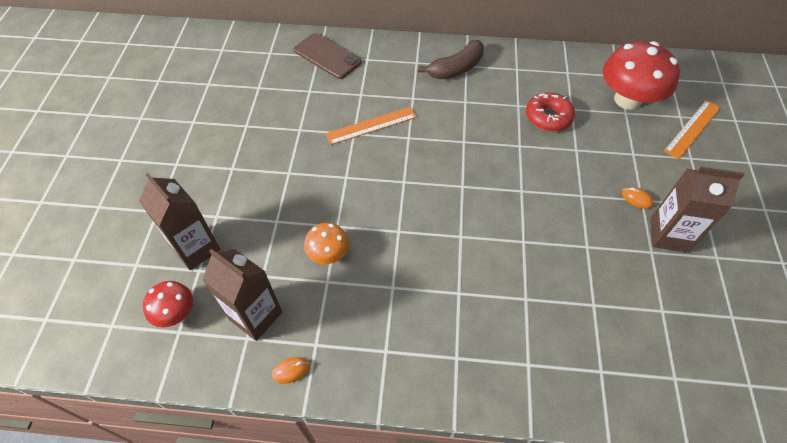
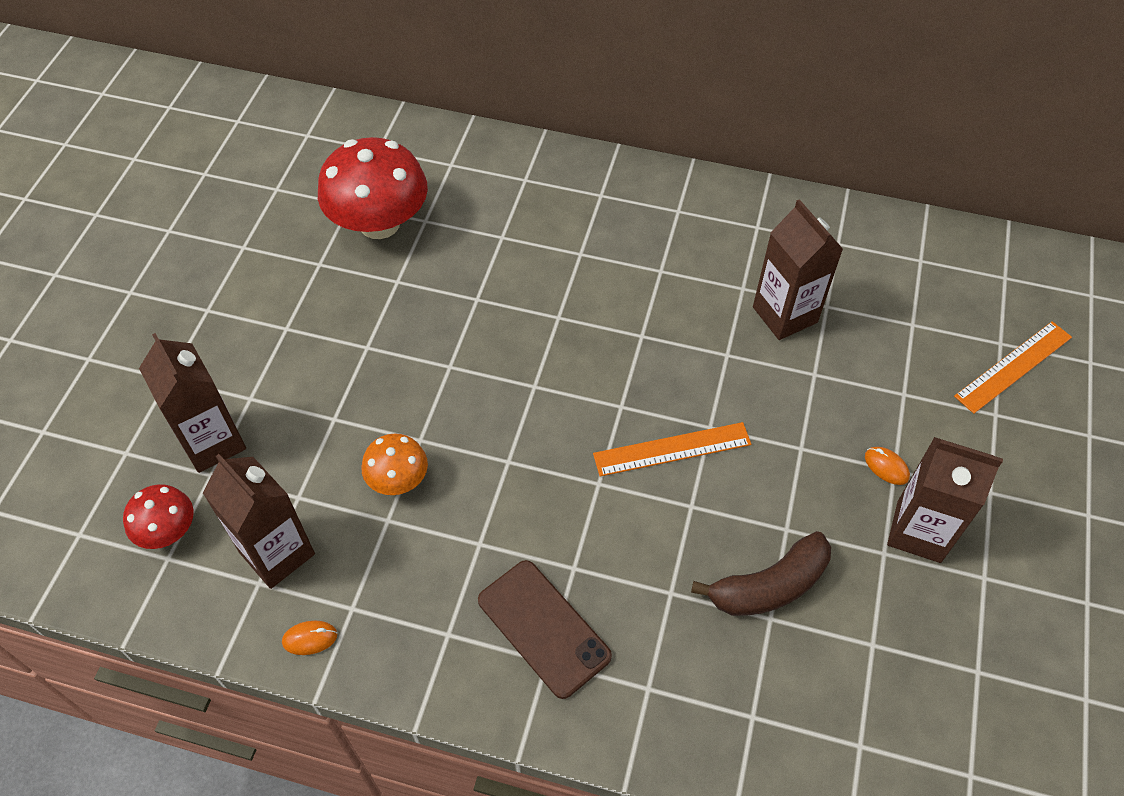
camera: 10 degrees right, 0 degrees up
brown phone [294,33,362,79] -> brown phone moved to [478,560,612,699]
orange ruler [325,107,417,145] -> orange ruler moved to [593,422,751,477]
brown banana [418,40,484,79] -> brown banana moved to [691,531,831,616]
red donut [526,92,575,132] -> brown carton [753,199,843,340]
red mushroom [603,41,680,110] -> red mushroom moved to [318,137,428,239]

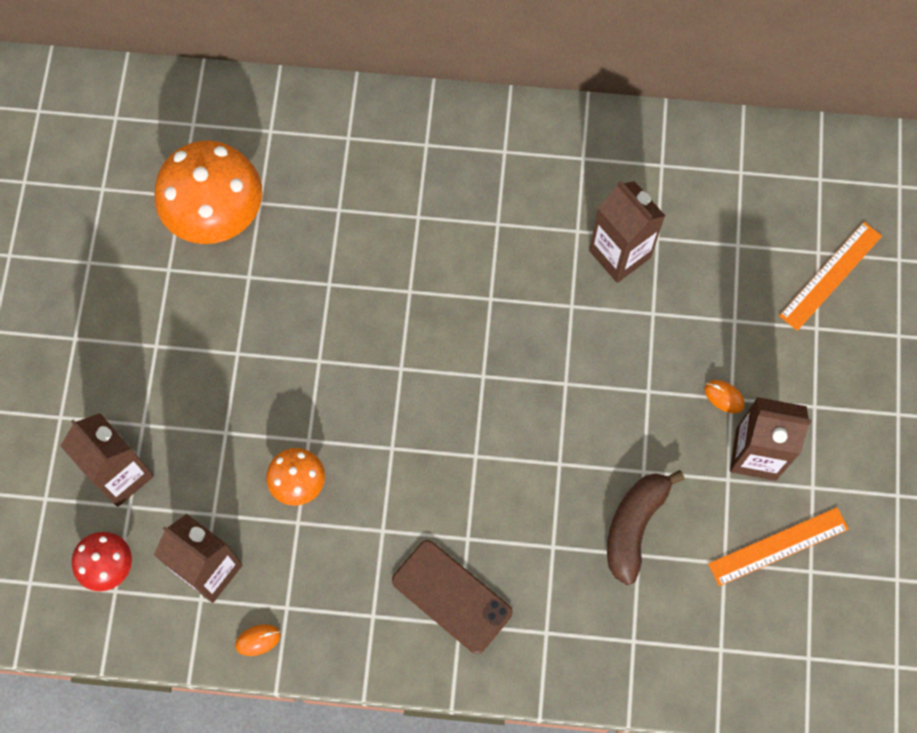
camera: 10 degrees left, 15 degrees up
red mushroom [318,137,428,239] -> orange mushroom [155,140,262,244]
orange ruler [593,422,751,477] -> orange ruler moved to [708,507,849,586]
brown banana [691,531,831,616] -> brown banana turned 150 degrees clockwise [607,470,685,585]

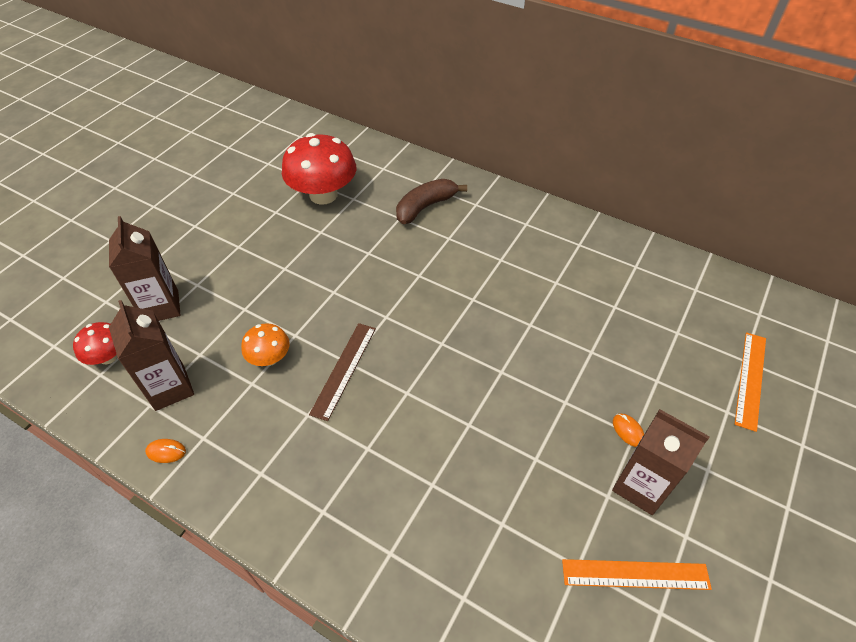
camera: 25 degrees right, 20 degrees down
orange mushroom [155,140,262,244] -> red mushroom [282,133,356,205]
brown phone [392,540,512,654] -> none
brown carton [589,180,665,283] -> none
brown banana [607,470,685,585] -> brown banana moved to [396,179,467,224]
orange ruler [779,222,882,331] -> orange ruler turned 45 degrees counterclockwise [734,332,766,432]
none -> brown ruler [309,323,376,421]

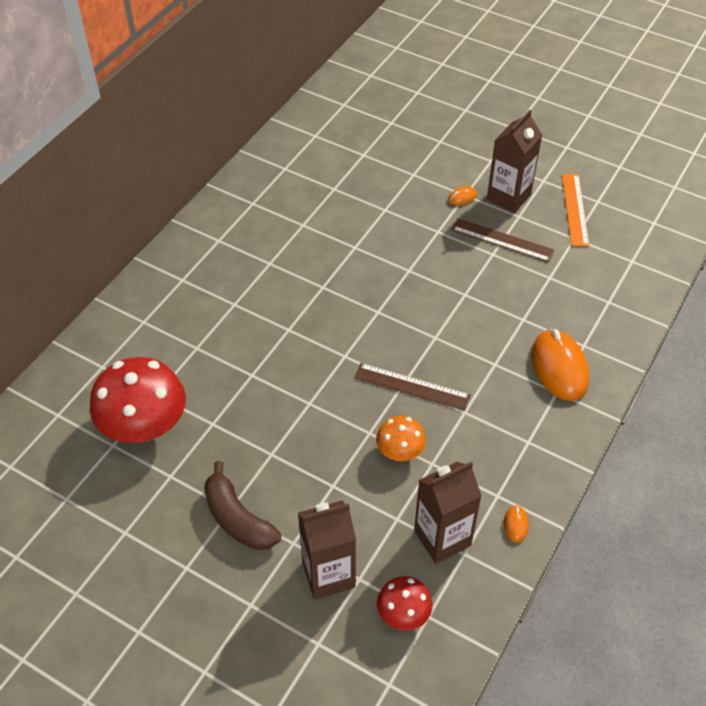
camera: 90 degrees left, 0 degrees up
brown banana [396,179,467,224] -> brown banana moved to [204,461,281,550]
orange ruler [734,332,766,432] -> none
none -> brown ruler [451,218,555,262]
none -> orange mouse [531,329,589,401]

